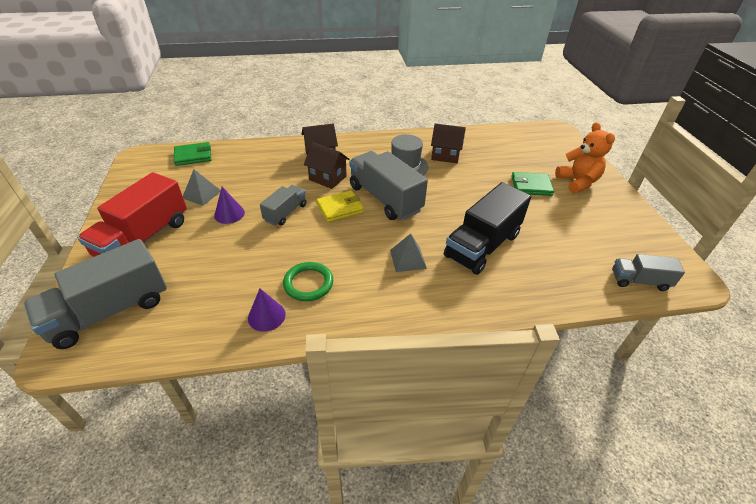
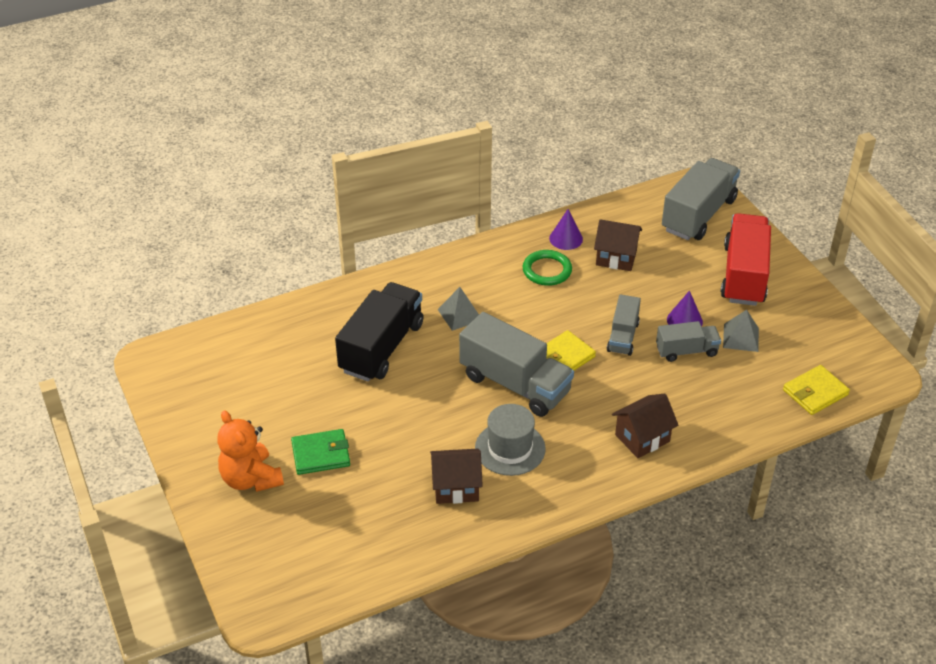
camera: 165 degrees right, 0 degrees up
green wallet [174,142,212,166] -> yellow wallet [783,365,850,415]
brown house [304,142,350,189] -> brown house moved to [594,219,642,271]
grey truck [612,254,685,291] -> grey truck moved to [656,321,721,362]

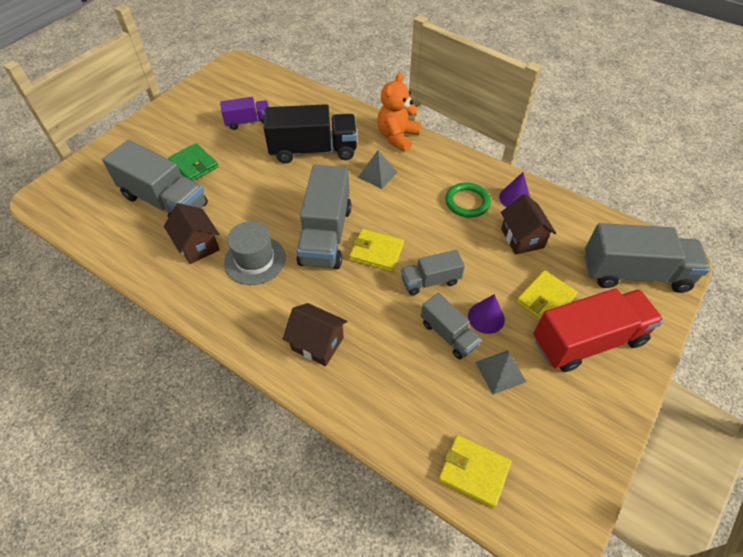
camera: 60 degrees right, 10 degrees up
orange teddy bear [217,410,284,492] -> orange teddy bear moved to [377,72,421,152]
none -> grey truck [102,140,208,217]
none -> purple truck [220,97,269,130]
none -> yellow wallet [516,270,578,319]

